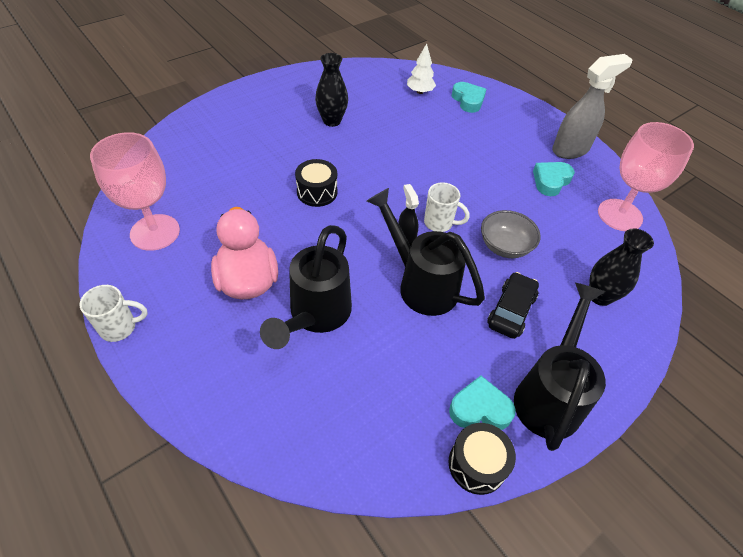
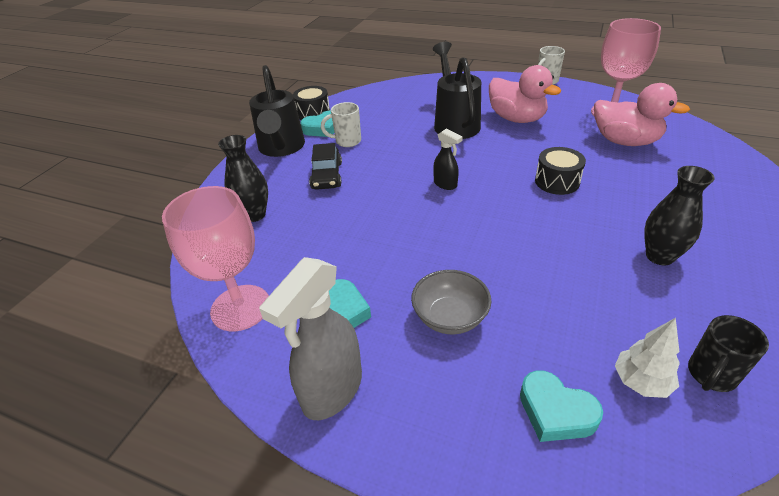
camera: 155 degrees right, 10 degrees down
black watering can [367,188,485,316] -> none
white mug [424,182,470,232] -> white mug moved to [321,102,361,147]
grey bowl [481,210,541,258] -> grey bowl moved to [411,270,491,334]
none -> pink duck [594,83,690,146]
none -> black mug [688,315,769,392]

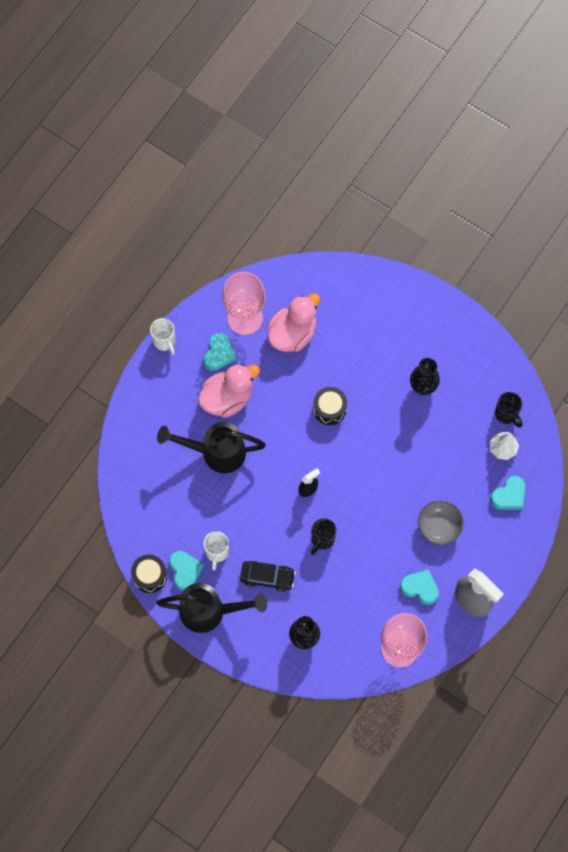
camera: 80 degrees left, 30 degrees up
none -> turquoise heart [203,333,236,371]
none -> black mug [311,518,336,555]

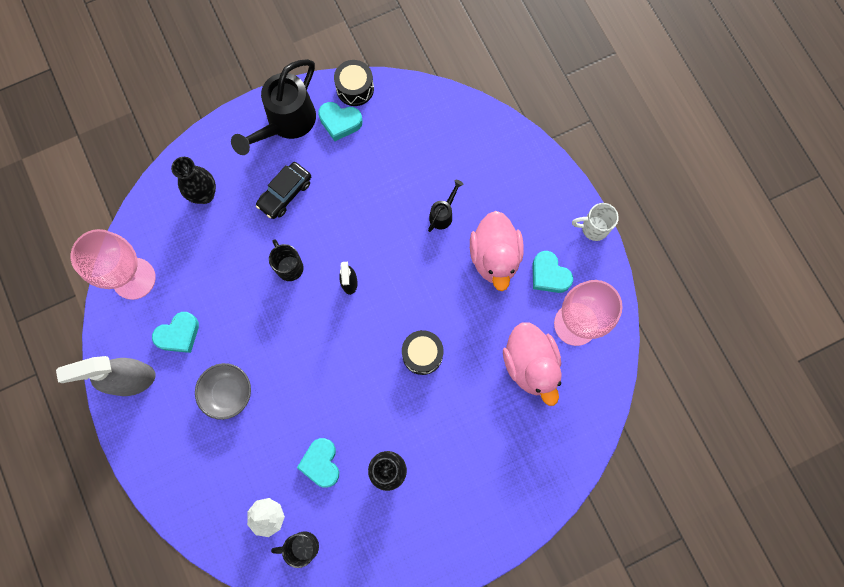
camera: 120 degrees right, 5 degrees up
black watering can [157,422,266,473] -> black watering can [428,180,464,232], size x0.47
white mug [203,531,229,570] -> none
turquoise heart [490,476,526,510] -> turquoise heart moved to [297,438,339,488]

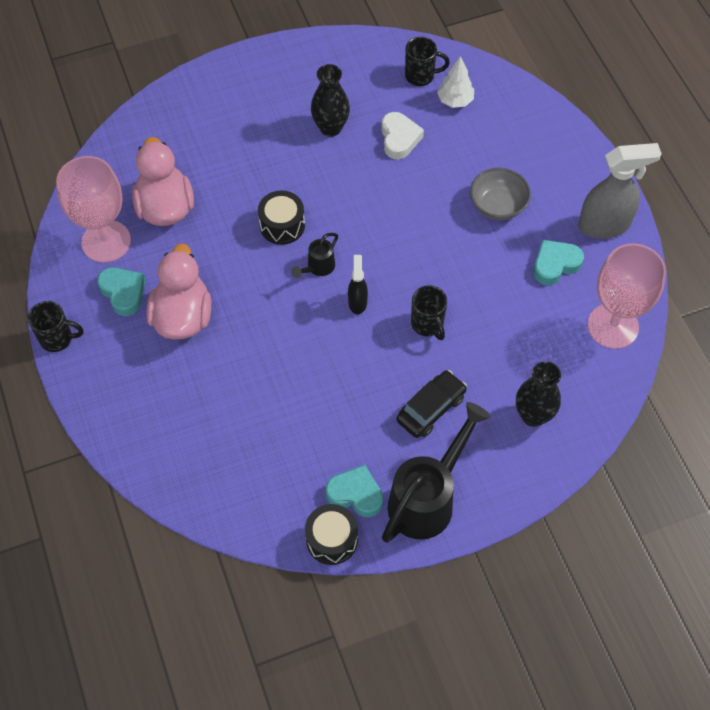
camera: 175 degrees left, 15 degrees down
turquoise heart [297,438,339,488] -> white heart [381,112,424,159]
black watering can [428,180,464,232] -> black watering can moved to [291,233,338,278]
white mug [572,203,619,241] -> black mug [28,301,84,352]

